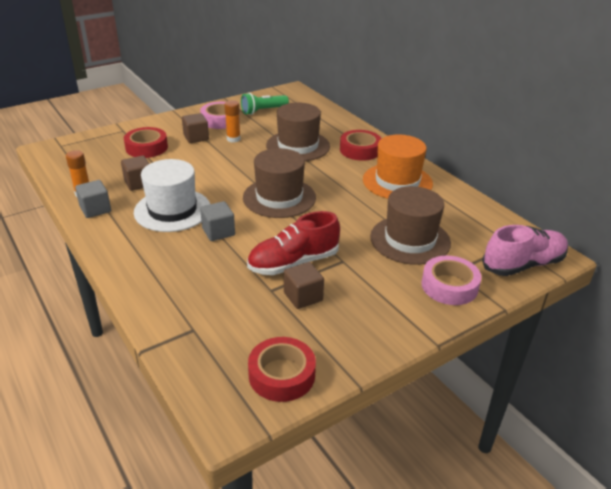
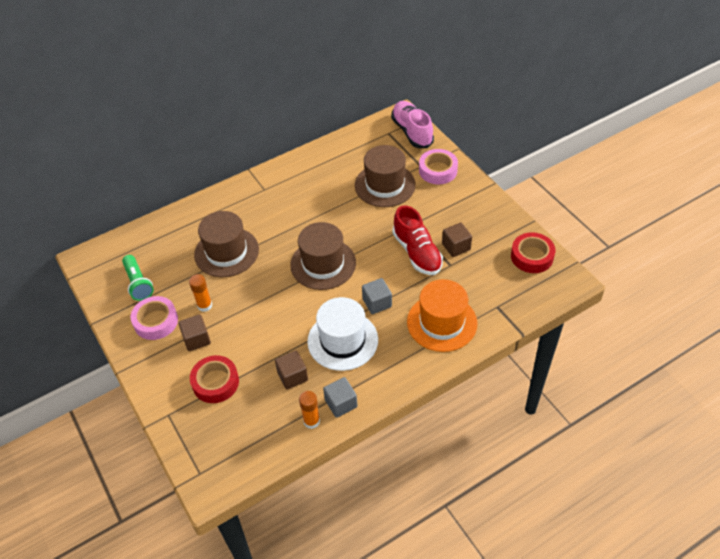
camera: 85 degrees left, 15 degrees up
red tape [340,130,382,161] -> none
orange hat [363,135,433,199] -> orange hat moved to [407,279,477,352]

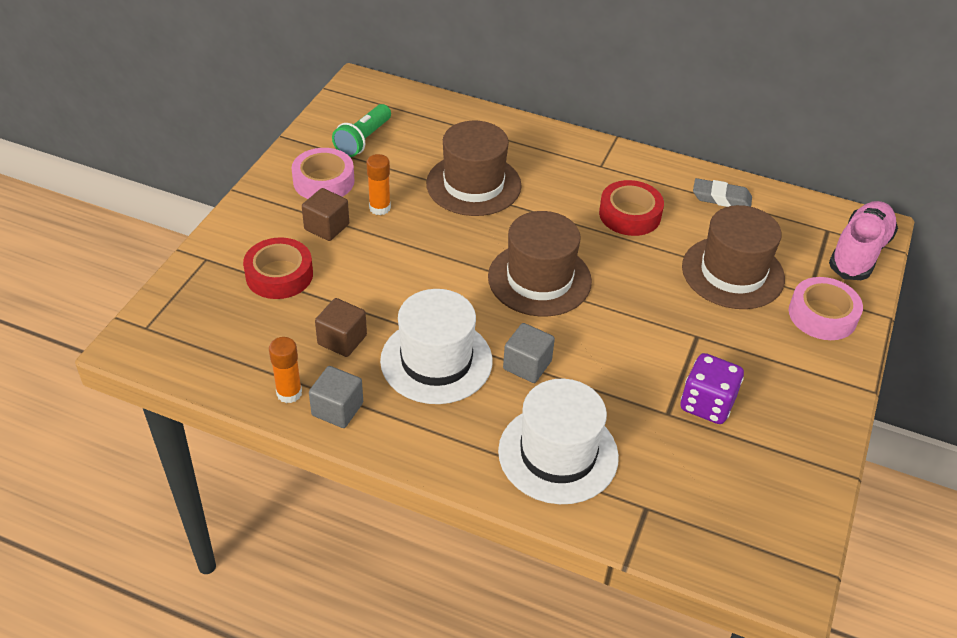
camera: 50 degrees right, 5 degrees down
red shoe [393,205,443,275] -> none
orange hat [407,279,477,352] -> white hat [498,379,619,504]
brown cube [442,222,472,257] -> purple dice [680,353,744,424]
red tape [511,232,555,273] -> red tape moved to [599,180,664,236]
none -> grey eraser [693,178,752,207]

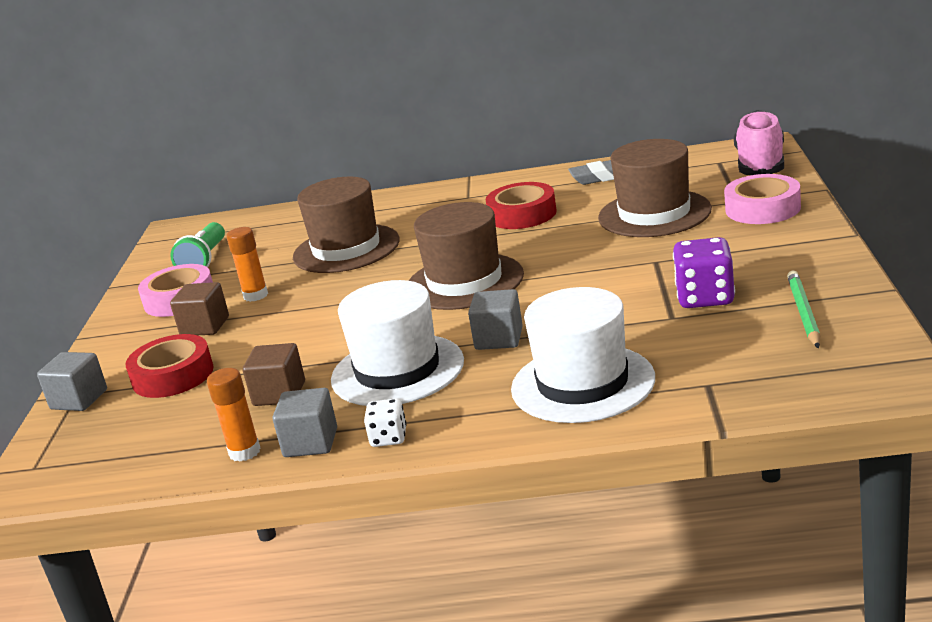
camera: 15 degrees left, 20 degrees down
none -> grey cube [37,352,107,411]
none -> white dice [364,398,407,447]
none -> green pencil [787,271,820,348]

